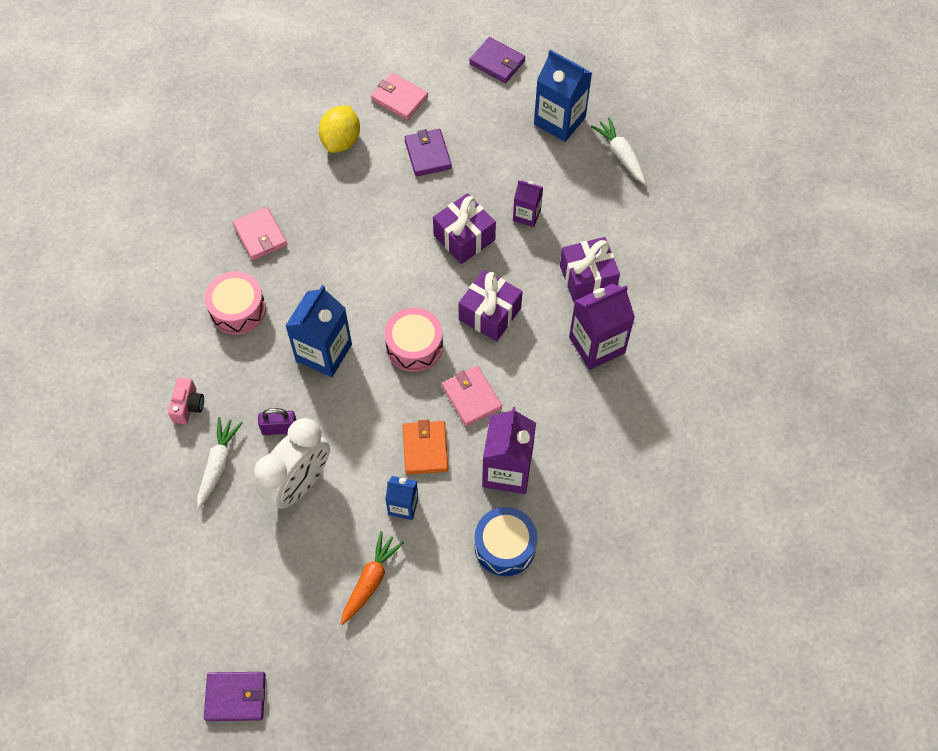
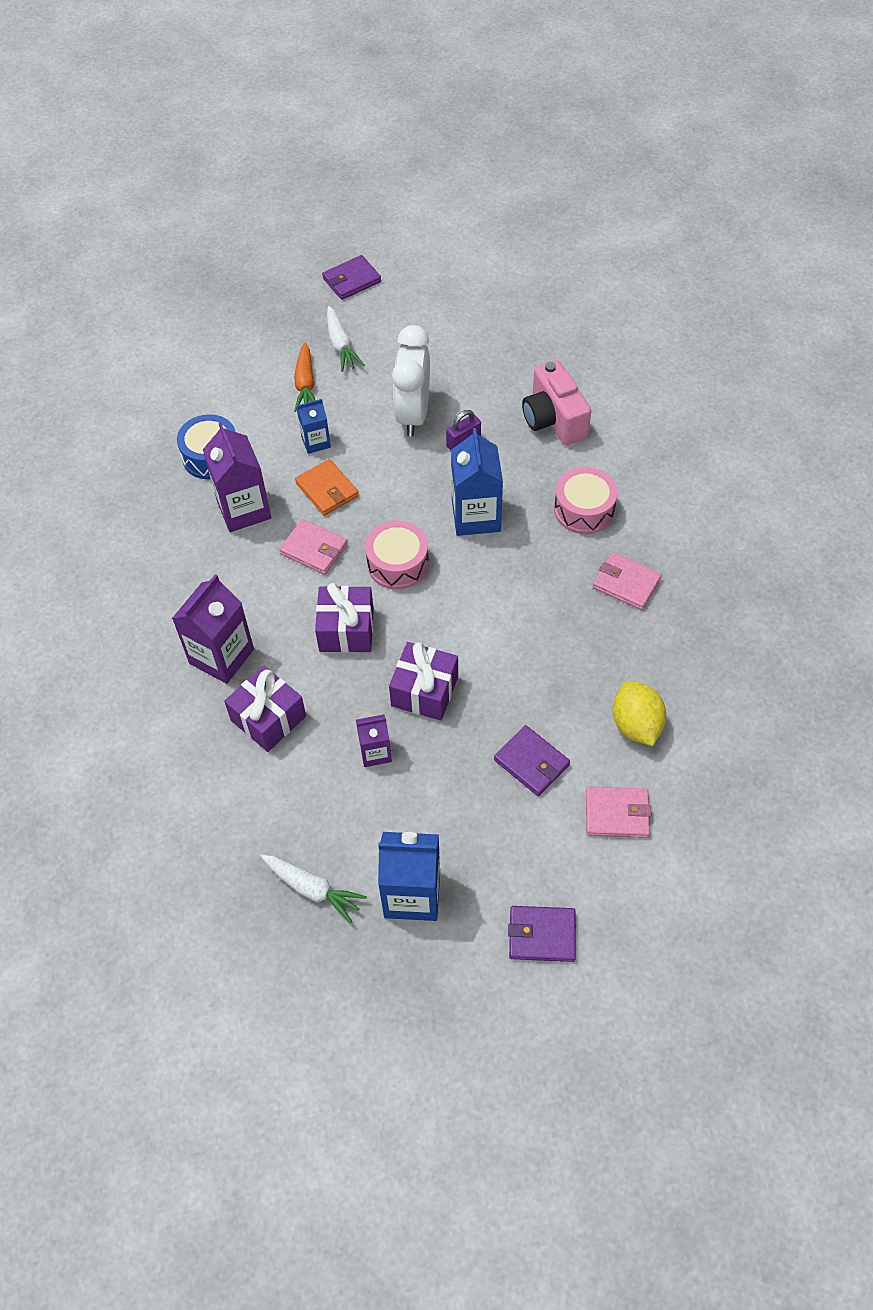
camera: 150 degrees right, 5 degrees down
pink camera [168,377,204,424] -> pink camera [522,360,591,445], size x1.84
white carrot [197,417,243,508] -> white carrot moved to [327,306,364,372]

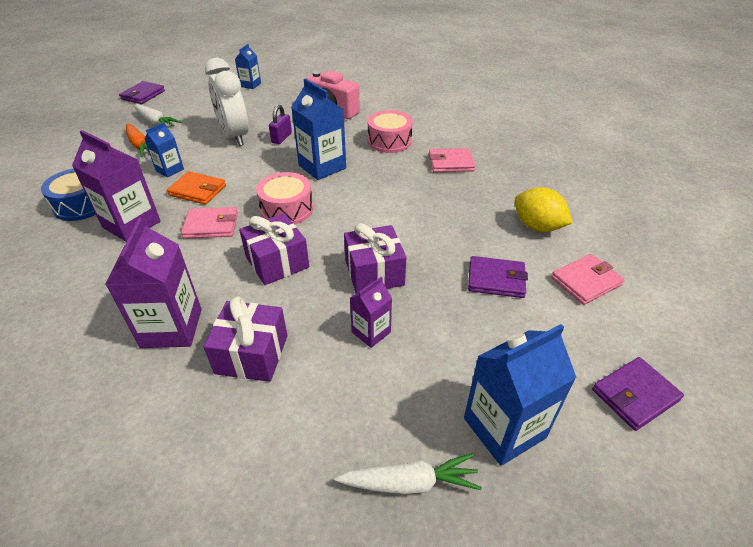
camera: 35 degrees left, 15 degrees down
none -> blue carton [235,44,261,89]

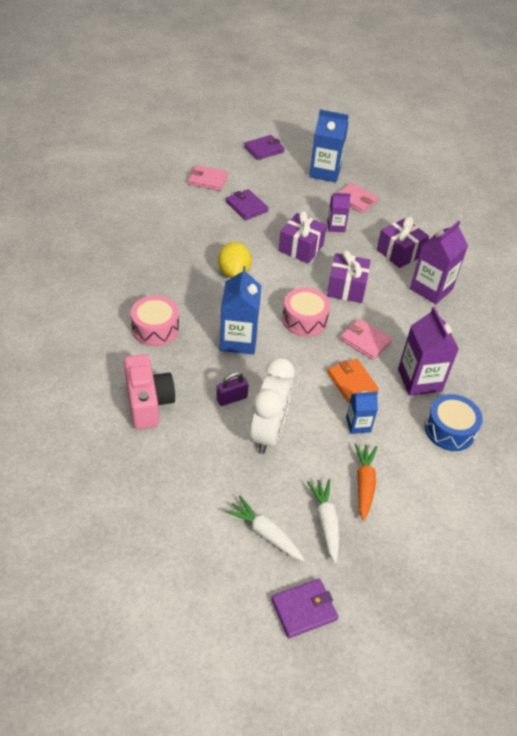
camera: 140 degrees left, 5 degrees up
blue carton [235,44,261,89] -> none
white carrot [335,453,482,494] -> white carrot moved to [225,496,305,562]
pink wallet [429,148,476,172] -> pink wallet moved to [337,183,379,213]
yellow lemon [515,187,572,232] -> yellow lemon moved to [218,242,252,278]
purple wallet [592,357,684,431] -> purple wallet turned 45 degrees counterclockwise [244,135,285,160]

